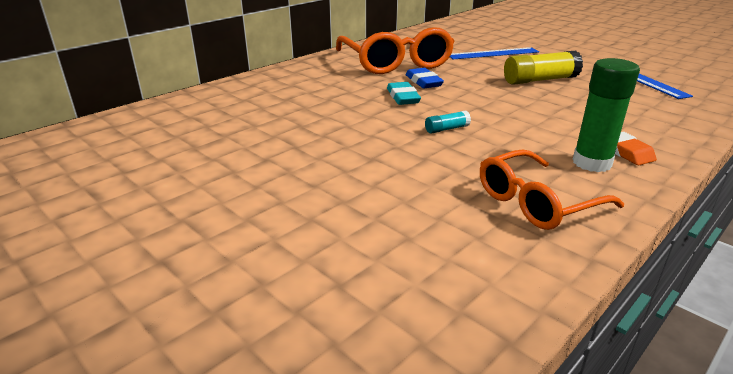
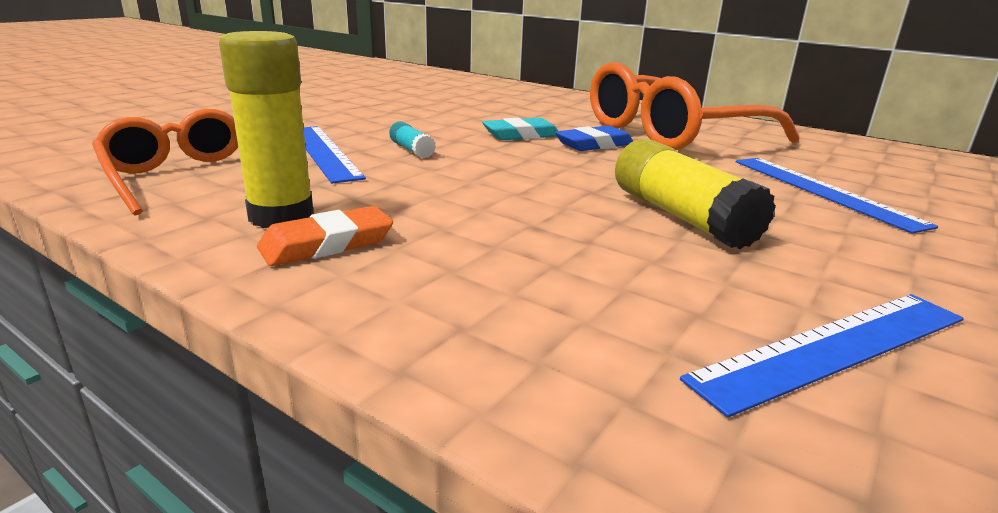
camera: 80 degrees right, 5 degrees down
green glue stick [572,58,640,172] -> yellow glue stick [219,31,314,228]
none -> blue ruler [303,126,366,184]

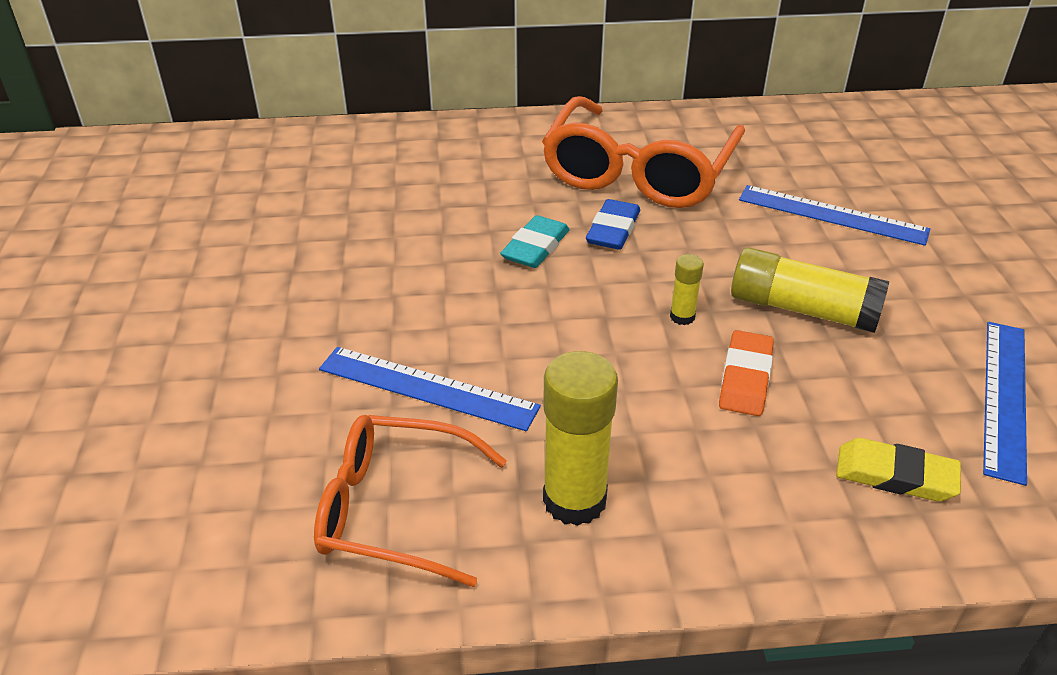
camera: 40 degrees left, 15 degrees up
orange eraser [257,206,393,266] -> orange eraser moved to [719,330,774,416]
turquoise glue stick [389,121,436,159] -> none
none -> yellow glue stick [670,254,704,325]
none -> yellow eraser [836,438,961,502]

